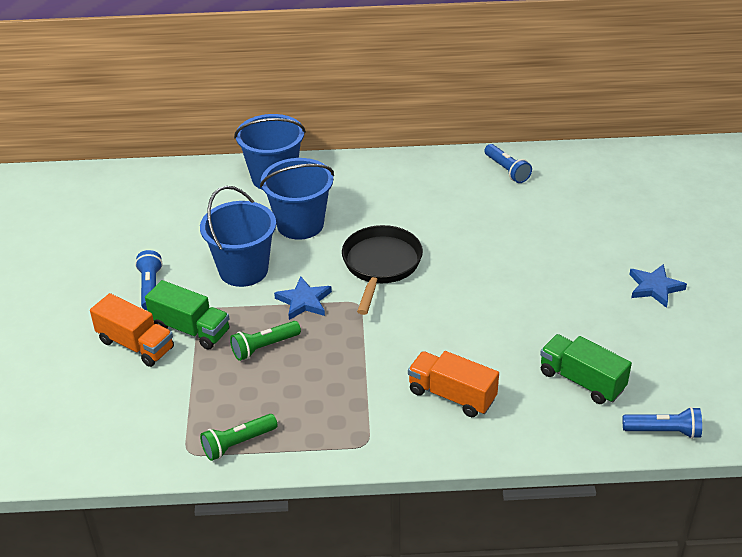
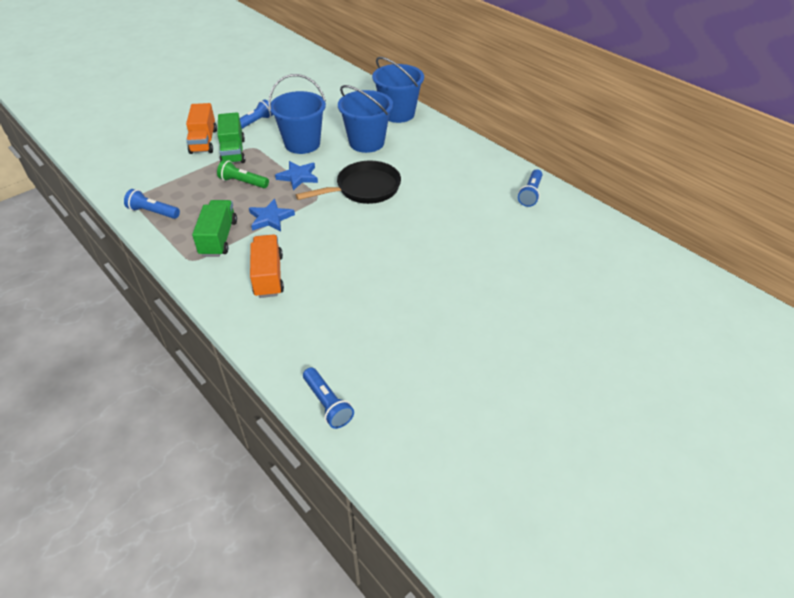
camera: 50 degrees right, 5 degrees up
green flashlight [200,414,278,461] -> blue flashlight [124,189,180,219]
green truck [540,334,632,404] -> green truck moved to [192,200,237,257]
blue star [629,264,687,308] -> blue star moved to [249,199,295,232]

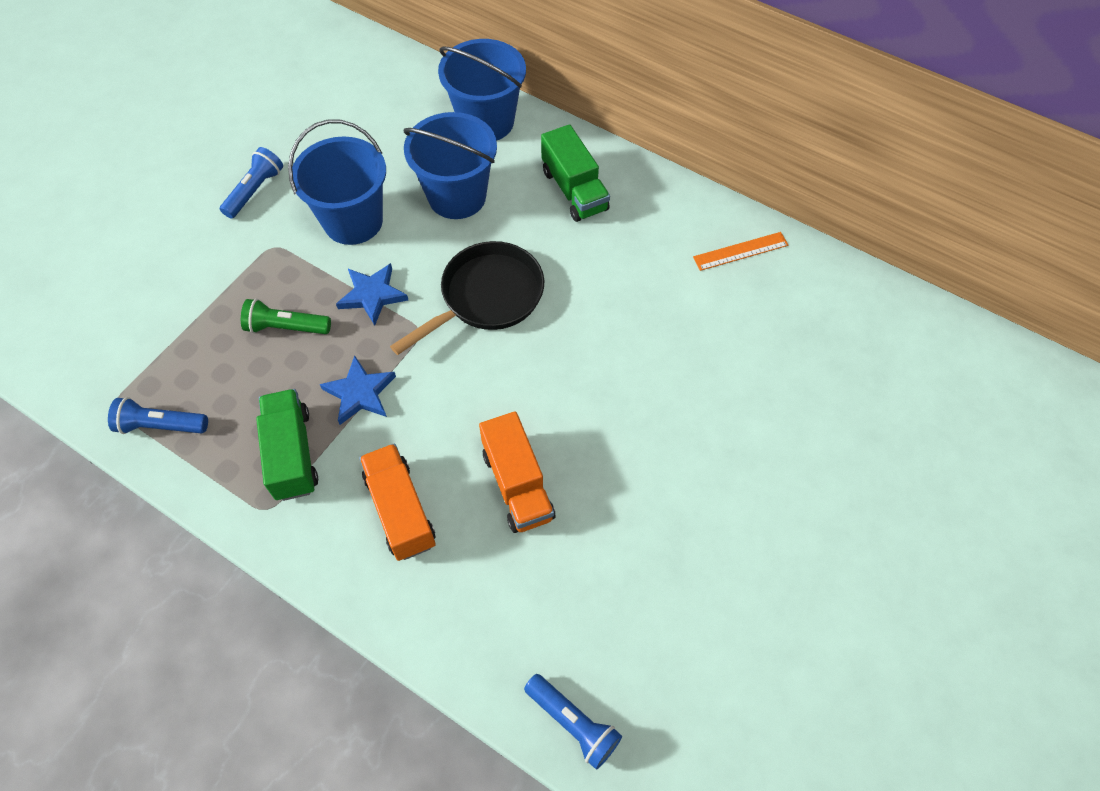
camera: 15 degrees left, 15 degrees up
orange truck [186,103,217,154] -> orange truck moved to [479,411,556,533]
green truck [217,112,245,163] -> green truck moved to [541,124,610,222]
blue flashlight [518,169,542,207] -> orange ruler [693,232,788,271]

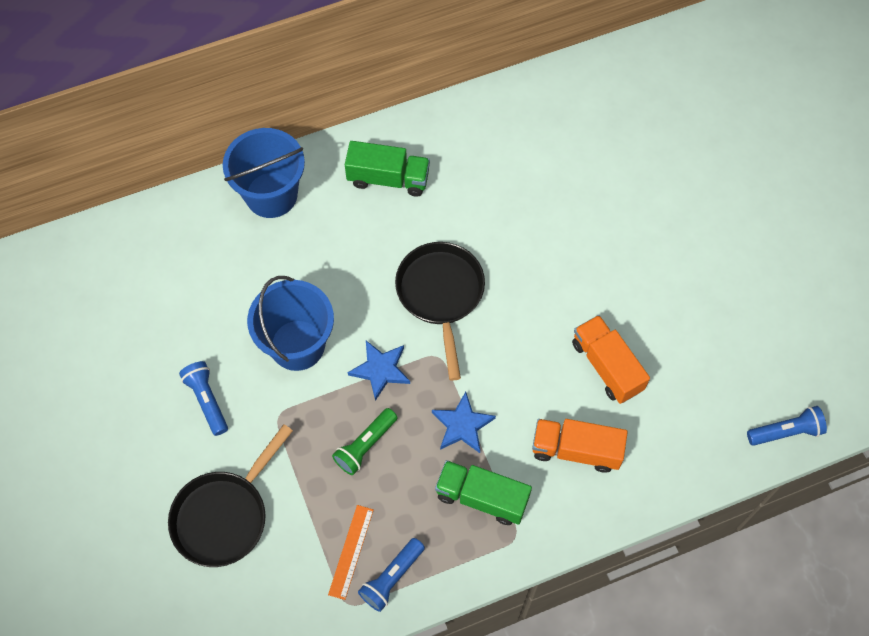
camera: 55 degrees left, 5 degrees up
blue bucket [404,112,497,219] -> none
orange truck [479,411,556,533] -> orange truck turned 135 degrees counterclockwise [572,315,650,404]
orange ruler [693,232,788,271] -> orange ruler moved to [328,505,374,600]
none -> black pan [168,424,293,567]

